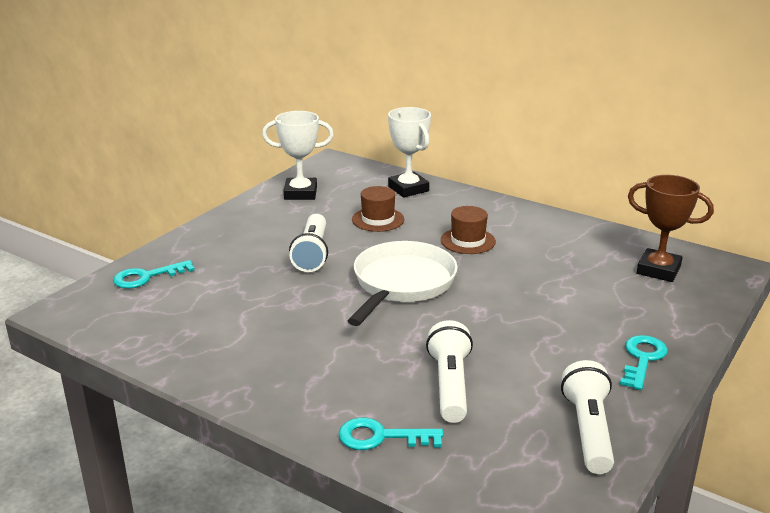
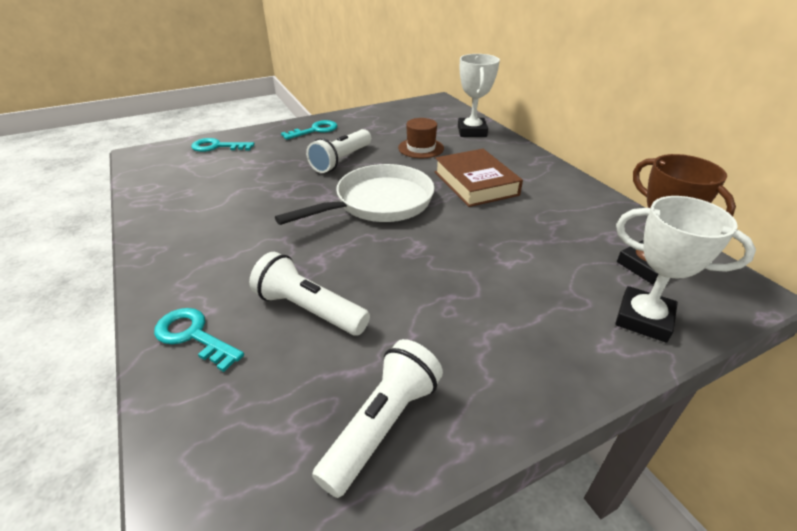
camera: 30 degrees right, 10 degrees up
white trophy [262,111,334,200] -> white trophy moved to [615,196,756,343]
white flashlight [426,320,473,423] -> white flashlight turned 90 degrees counterclockwise [249,252,370,335]
brown hat [441,206,496,254] -> brown book [435,149,523,207]
turquoise key [620,335,668,390] -> turquoise key moved to [281,120,338,140]

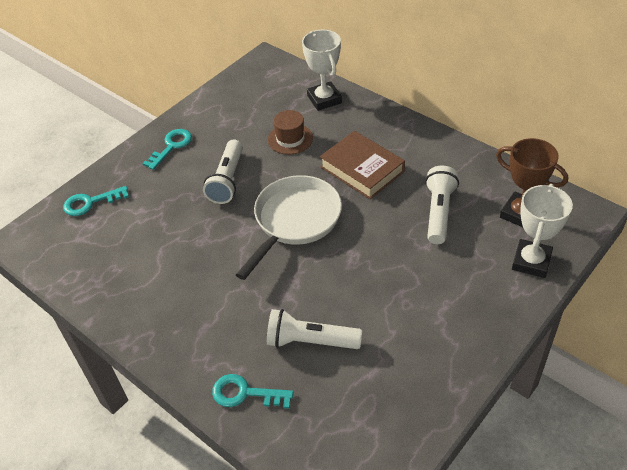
camera: 20 degrees left, 10 degrees up
white flashlight [312,339,443,498] -> white flashlight moved to [425,166,459,244]
white trophy [615,196,756,343] -> white trophy turned 75 degrees counterclockwise [512,184,573,278]

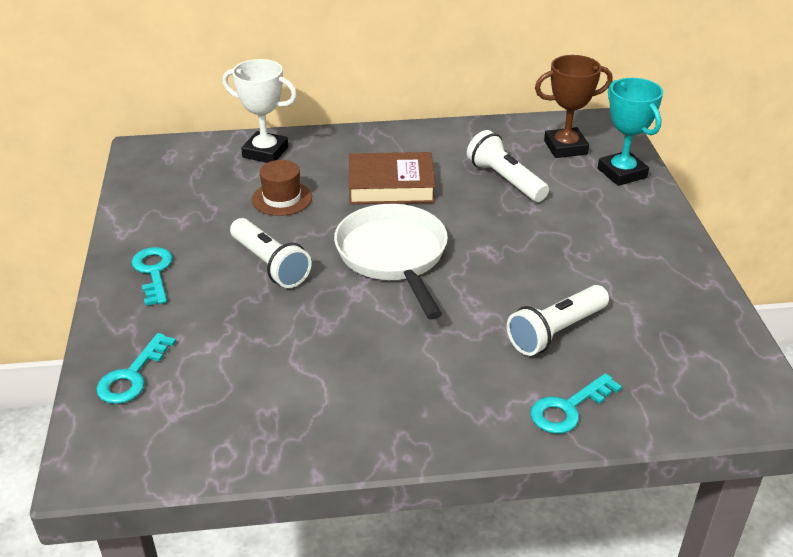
camera: 50 degrees left, 10 degrees down
white trophy [512,184,573,278] -> turquoise trophy [598,78,663,186]

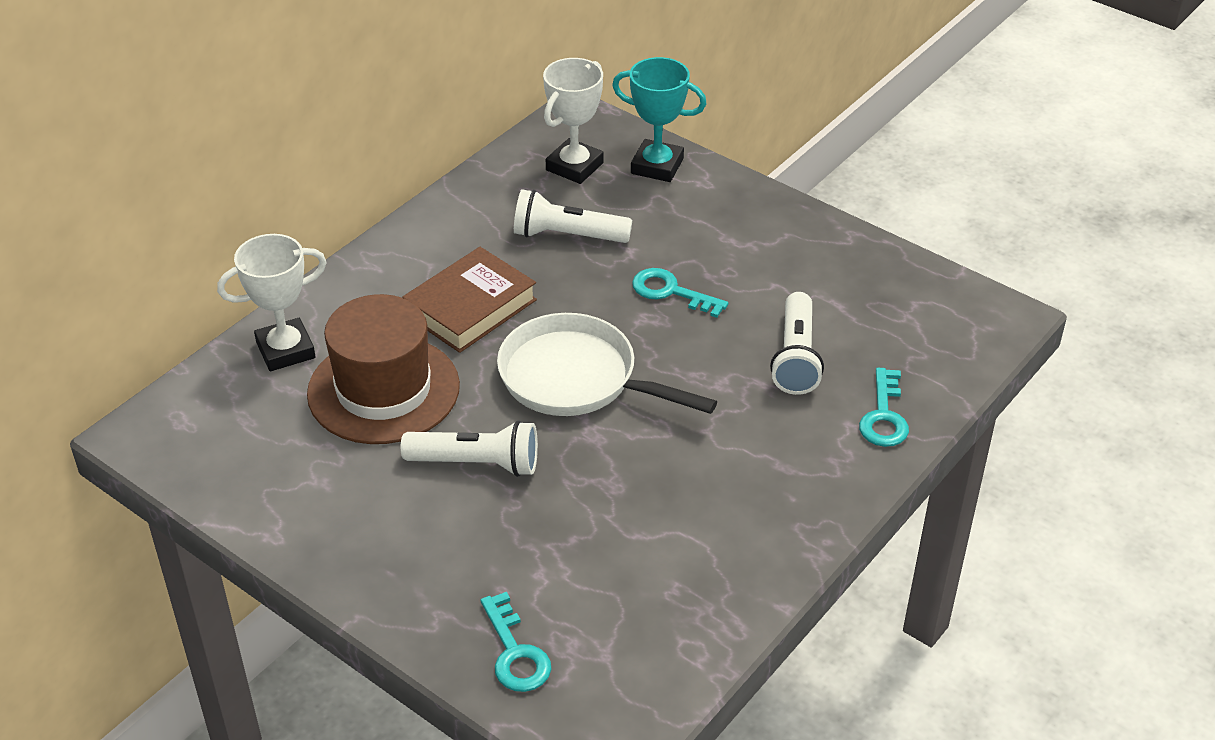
camera: 45 degrees left, 5 degrees up
turquoise key [132,247,173,306] -> turquoise key moved to [632,268,728,318]
brown hat [252,160,312,216] -> brown hat [307,294,460,444], size x1.92
brown trophy [535,55,613,158] -> white trophy [543,58,604,184]

